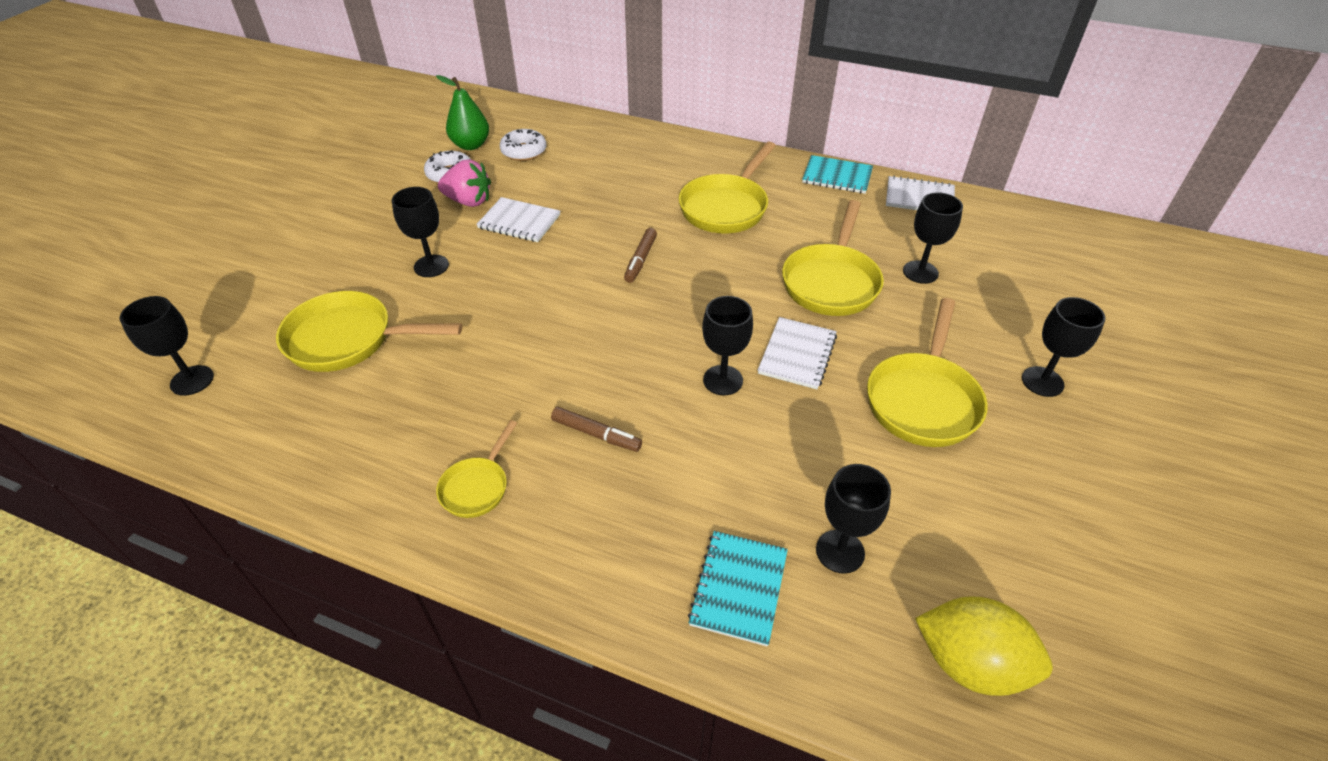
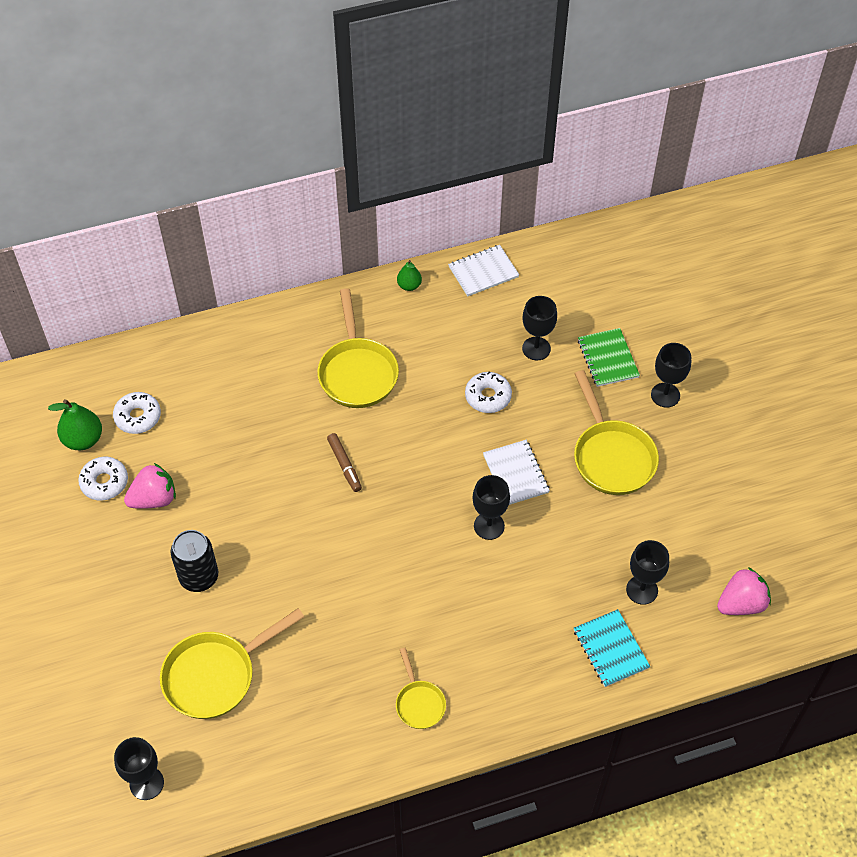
camera: 40 degrees left, 10 degrees up
black goblet [392,187,449,277] -> black can [171,530,218,592]
white notebook [476,197,560,242] -> none
brown marker [551,407,642,452] -> none
yellow pan [782,200,884,316] -> white donut [465,371,512,413]
turquoise notebook [802,155,873,194] -> green pear [397,260,422,291]
yellow lemon [915,596,1053,696] -> pink strawberry [717,567,771,615]
none -> green notebook [578,328,640,387]

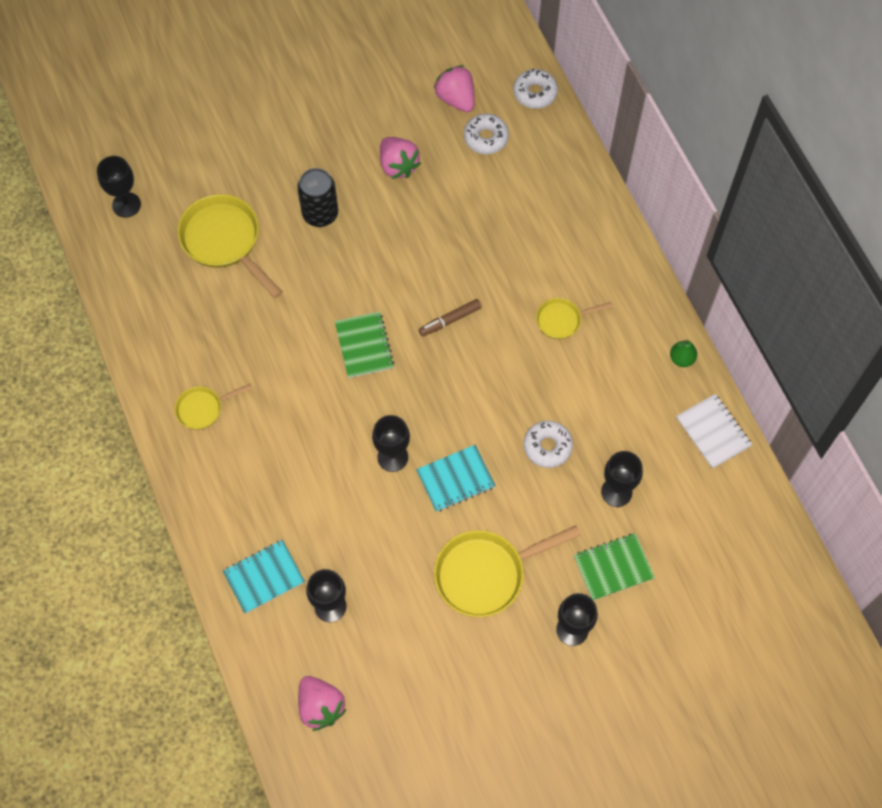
camera: 85 degrees right, 10 degrees up
green pear [48,399,102,450] -> pink strawberry [434,65,475,112]
white donut [78,457,128,501] -> white donut moved to [513,69,558,109]
yellow pan [317,288,399,408] -> yellow pan [536,298,613,339], size x0.54
white notebook [483,440,550,505] -> turquoise notebook [416,445,496,512]
none -> green notebook [335,312,394,378]

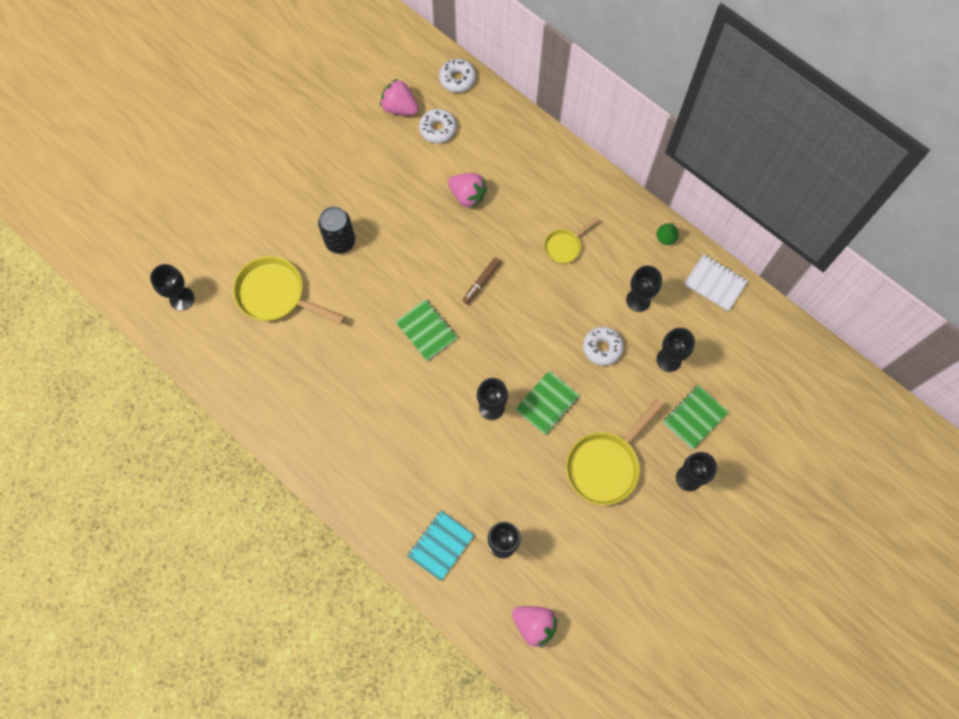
camera: 25 degrees left, 5 degrees up
yellow pan [175,384,252,430] -> none
pink strawberry [380,137,421,179] -> pink strawberry moved to [448,173,487,209]
turquoise notebook [416,445,496,512] -> green notebook [515,370,580,435]
none -> black goblet [626,266,662,312]

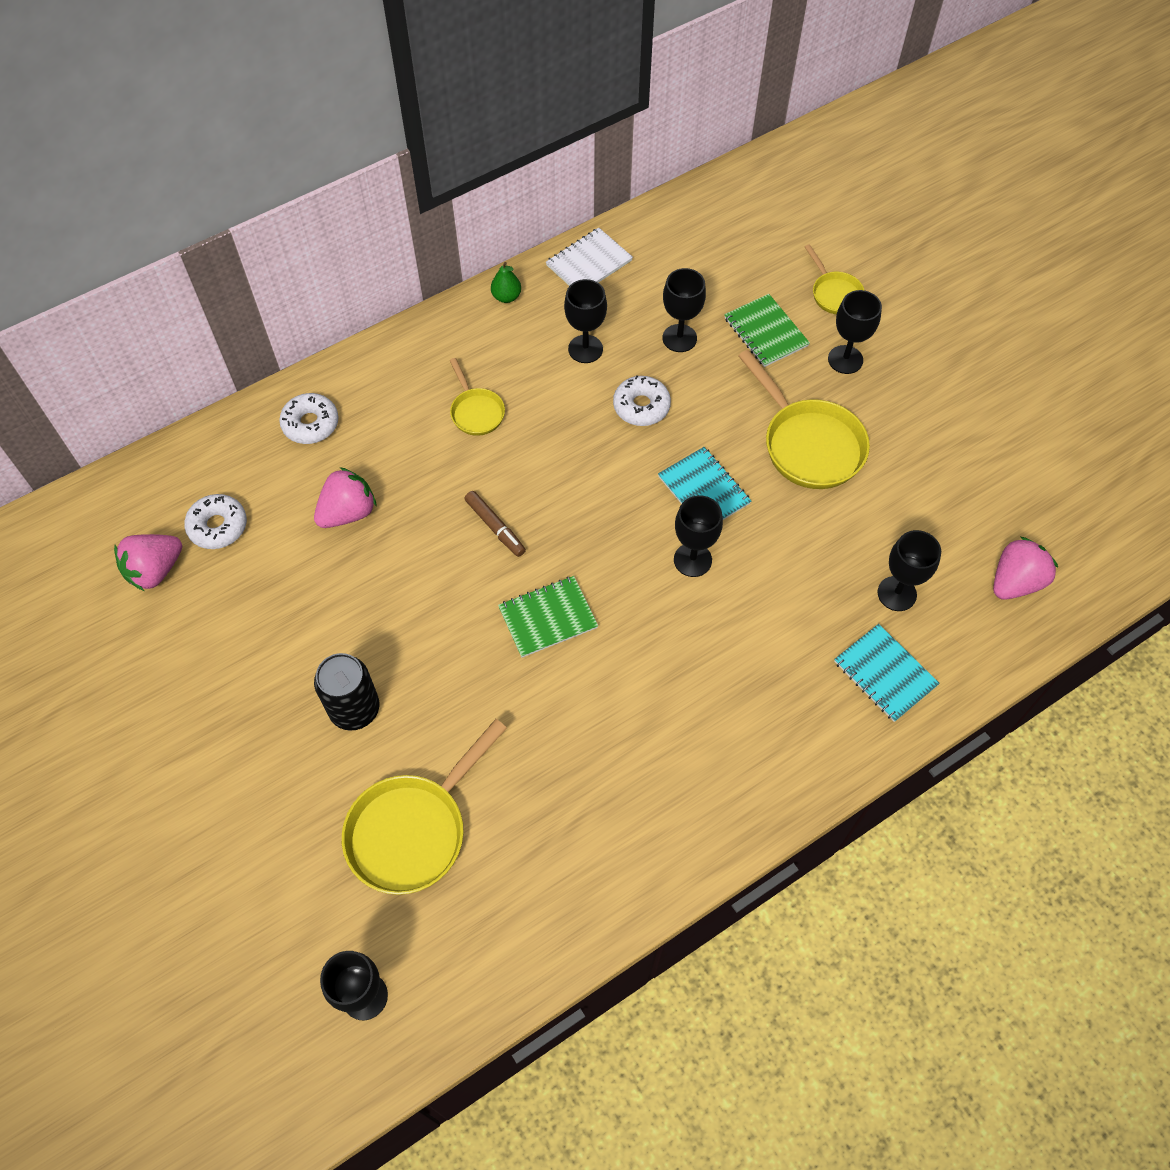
camera: 75 degrees left, 10 degrees down
white donut [439,59,476,92] -> white donut moved to [279,393,339,444]
green notebook [515,370,580,435] -> turquoise notebook [658,447,751,520]
none -> yellow pan [805,244,864,314]

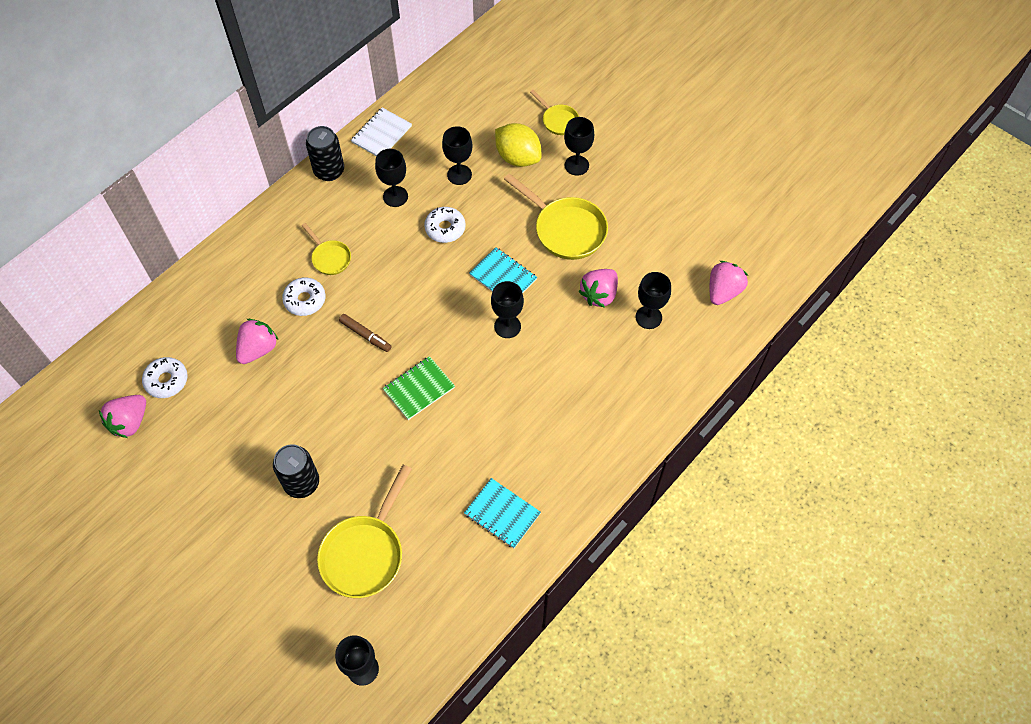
camera: 15 degrees left, 0 degrees up
white donut [279,393,339,444] -> white donut moved to [282,277,326,316]
green pear [491,262,521,303] -> black can [306,126,344,181]
green notebook [724,294,810,367] -> yellow lemon [495,123,541,167]
turquoise notebook [834,624,940,722] -> turquoise notebook moved to [464,478,541,548]
none -> pink strawberry [578,269,618,308]

